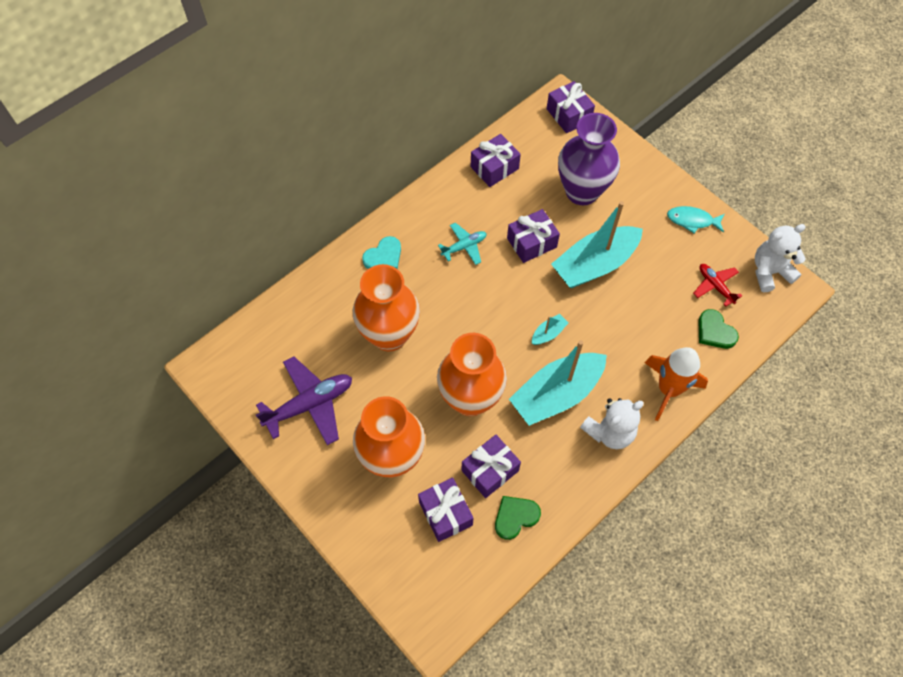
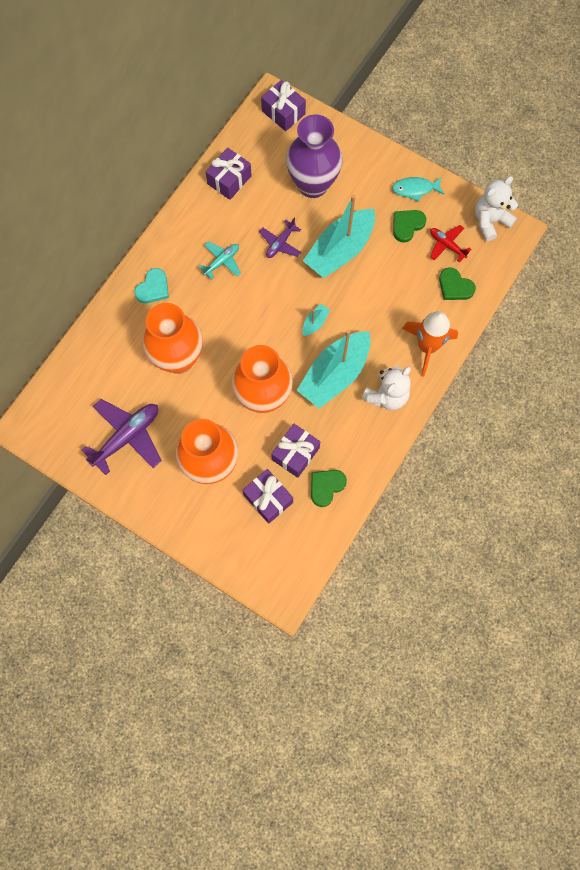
camera: 15 degrees left, 10 degrees up
purple gift [507,209,560,263] -> purple plane [259,218,301,258]
none -> green heart [393,210,426,243]

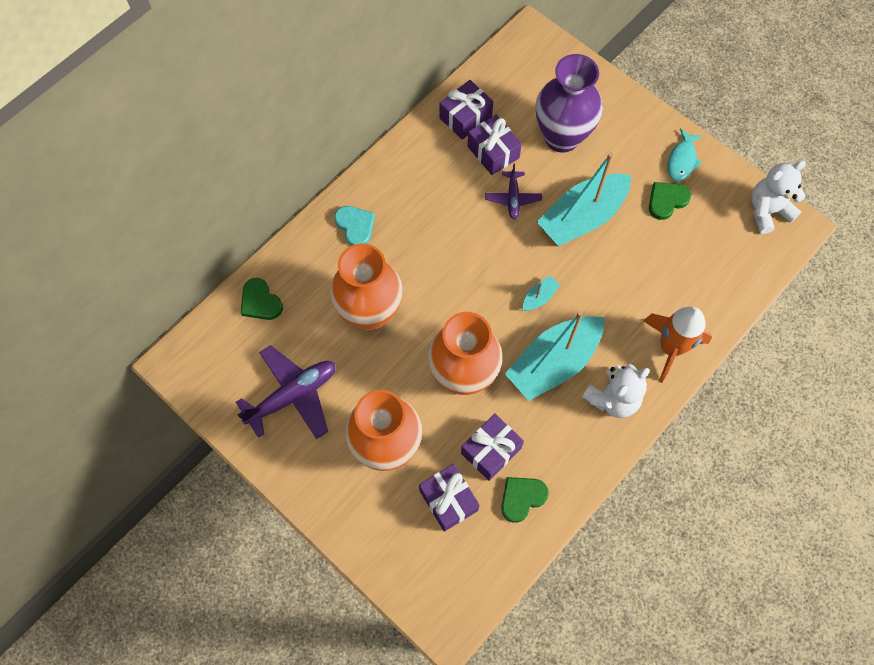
camera: 10 degrees right, 5 degrees down
turquoise heart [134,268,169,303] -> turquoise heart turned 75 degrees counterclockwise [334,206,375,246]
turquoise plane [199,241,241,279] -> none
purple plane [259,218,301,258] -> purple plane turned 45 degrees counterclockwise [485,163,542,219]
purple gift [261,80,306,131] -> purple gift moved to [468,114,522,175]
turquoise fish [392,177,444,201] -> turquoise fish turned 75 degrees counterclockwise [668,128,703,182]
red plane [430,225,472,263] -> none
green heart [439,267,476,300] -> green heart moved to [241,278,283,320]

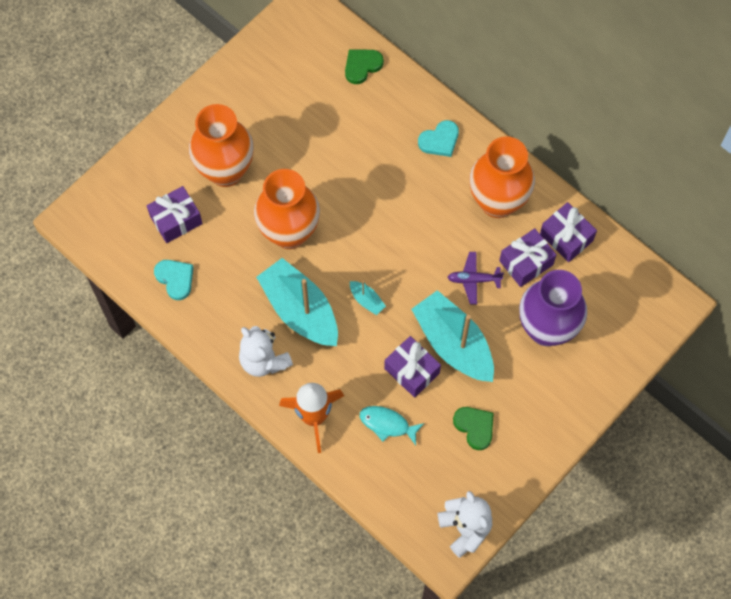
camera: 90 degrees right, 0 degrees up
purple plane [236,345,336,439] -> none
orange vase [330,243,403,331] -> orange vase moved to [469,136,535,218]
purple gift [461,414,524,481] -> purple gift moved to [384,336,441,397]
green heart [501,477,549,523] -> turquoise heart [154,260,194,300]
turquoise fish [668,128,703,182] -> turquoise fish moved to [360,406,424,445]

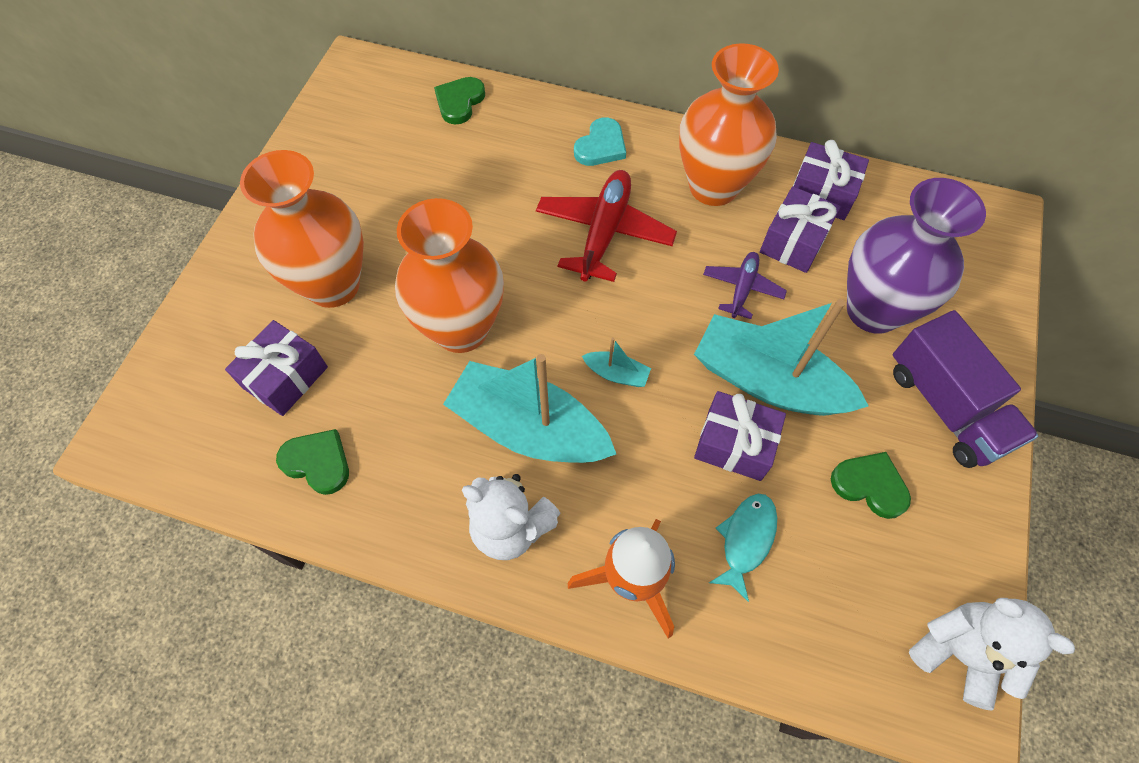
camera: 25 degrees left, 5 degrees down
turquoise heart [154,260,194,300] -> green heart [276,429,349,495]
turquoise fish [360,406,424,445] -> turquoise fish turned 120 degrees clockwise [709,494,777,602]
purple plane [447,252,504,304] -> purple plane turned 135 degrees clockwise [703,252,787,319]
none -> red plane [536,170,677,282]
none -> purple truck [893,310,1038,468]

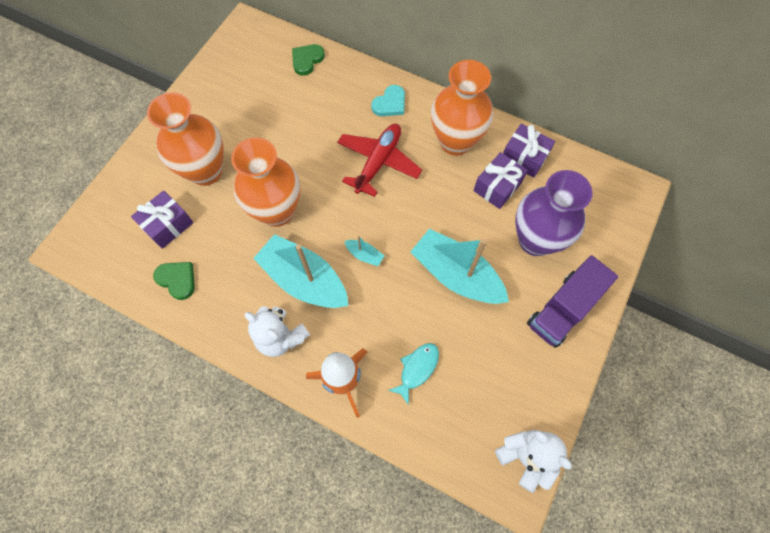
camera: 10 degrees right, 5 degrees up
purple gift [694,391,786,481] -> none
purple plane [703,252,787,319] -> none
green heart [831,452,911,519] -> none
purple truck [893,310,1038,468] -> purple truck turned 60 degrees clockwise [527,255,618,348]

